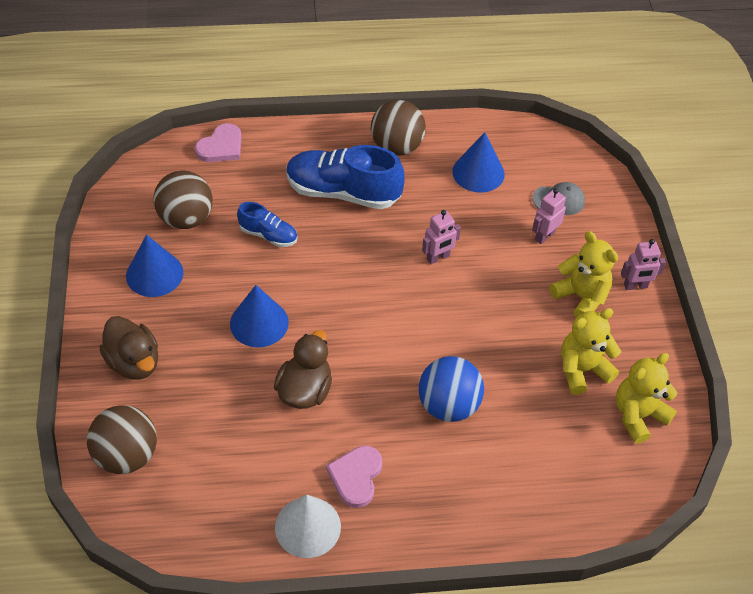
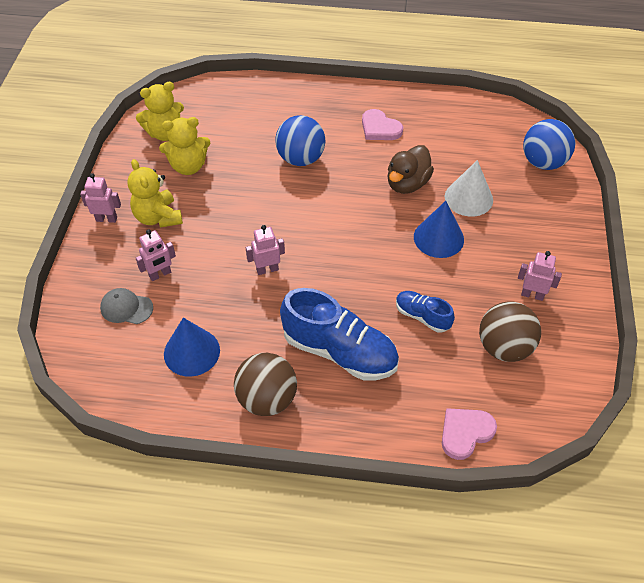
camera: 165 degrees left, 0 degrees up
brown ball [87,405,157,474] -> blue ball [523,119,575,170]
brown duck [99,316,158,379] -> none
blue cone [126,235,183,297] -> pink robot [518,251,562,301]
white cone [275,495,341,558] -> white cone moved to [445,160,493,217]
pink heart [326,446,382,508] -> pink heart turned 105 degrees clockwise [362,109,403,140]

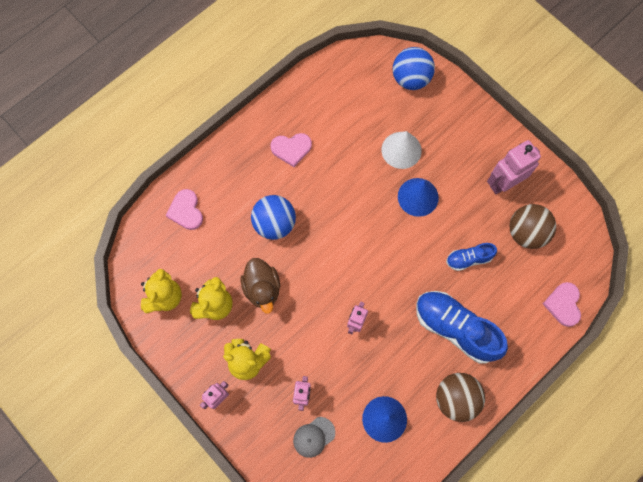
camera: 50 degrees left, 20 degrees up
blue shoe [280,288,399,381] -> blue shoe turned 120 degrees counterclockwise [416,291,508,364]
brown duck [387,145,434,194] -> brown duck moved to [241,258,280,314]
pink robot [518,251,562,301] -> pink robot [487,140,541,194], size x1.71
none -> pink heart [166,189,203,230]

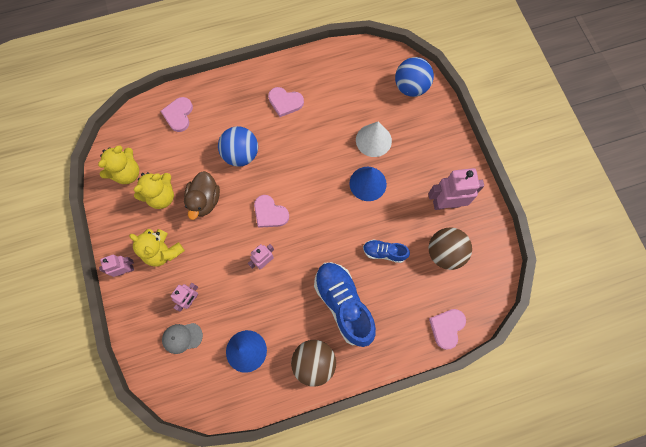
camera: 25 degrees right, 0 degrees up
none -> pink heart [254,195,289,228]

